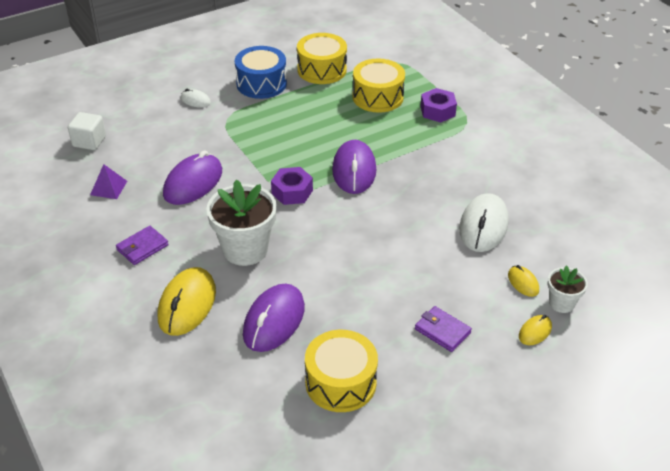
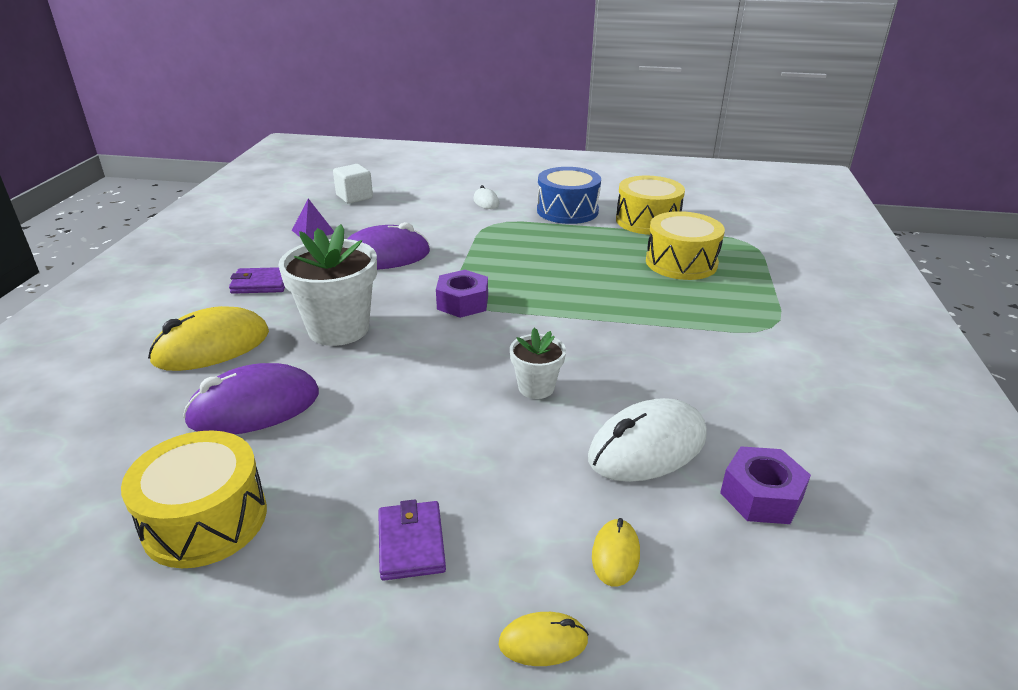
camera: 40 degrees right, 10 degrees down
purple mouse [332,140,376,194] -> none
purple nut [420,88,457,122] -> purple nut moved to [720,446,811,524]
white flower pot [547,265,588,313] -> white flower pot moved to [510,327,566,399]

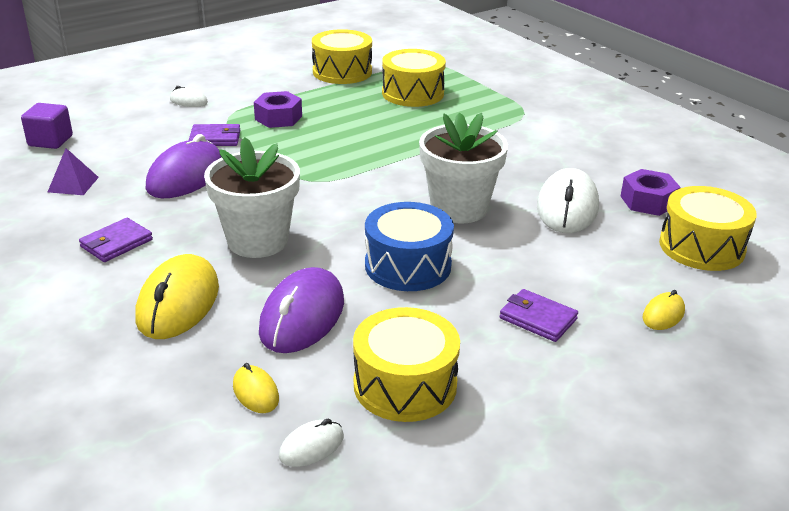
camera: 45 degrees left, 0 degrees up
white cube [333,164,373,204] -> purple cube [21,103,73,149]
purple nut [436,270,488,318] -> purple nut moved to [254,91,302,128]
white flower pot [510,327,566,399] -> white flower pot [419,113,508,223], size x1.87
blue drum [537,167,601,224] -> blue drum moved to [365,202,454,291]
yellow mouse [592,518,640,587] -> yellow mouse moved to [233,363,279,413]
none -> purple wallet [189,124,240,146]
none -> white mouse [279,419,344,467]
none -> yellow drum [659,186,757,271]

